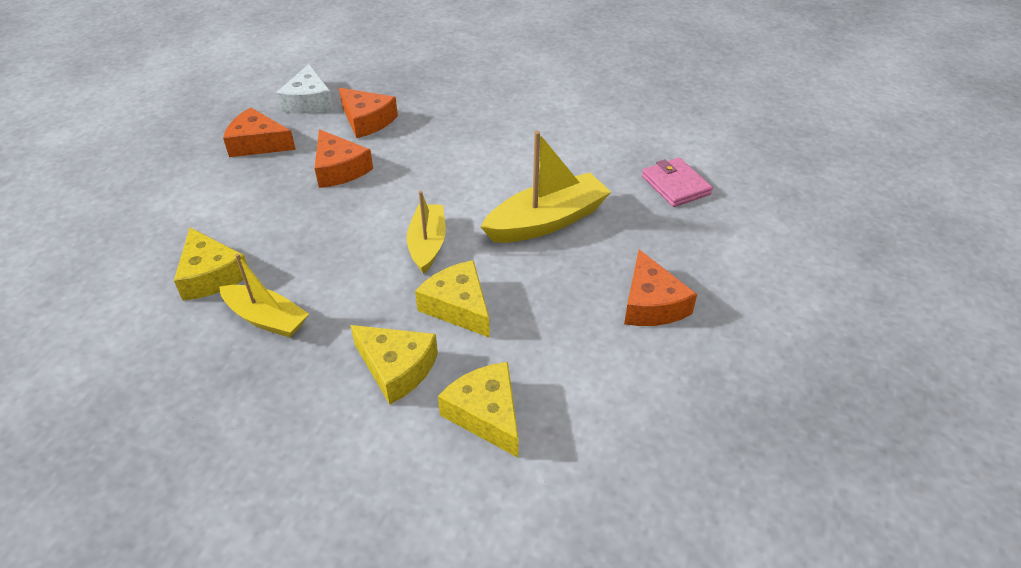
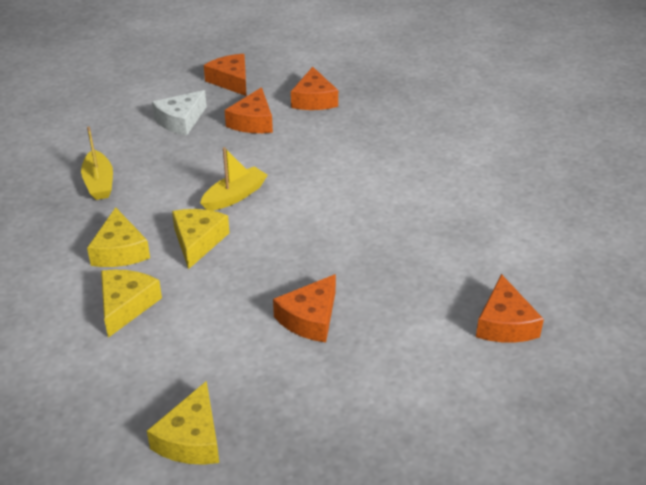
camera: 45 degrees right, 5 degrees down
yellow cheese [174,228,248,300] -> yellow cheese moved to [147,381,219,465]
white cheese [276,64,334,114] -> white cheese moved to [152,90,207,136]
yellow boat [481,131,611,243] -> none
pink wallet [642,158,713,207] -> none
none -> orange cheese [476,274,544,342]

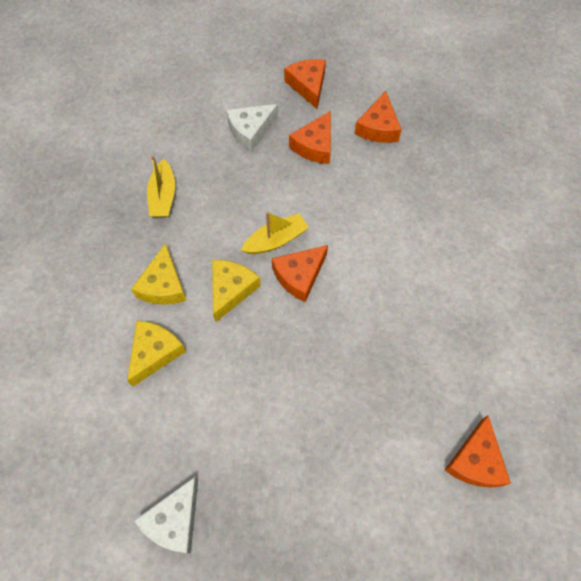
camera: 15 degrees right, 25 degrees up
yellow cheese [147,381,219,465] -> white cheese [134,477,198,553]
orange cheese [273,274,336,342] -> orange cheese moved to [272,245,328,302]

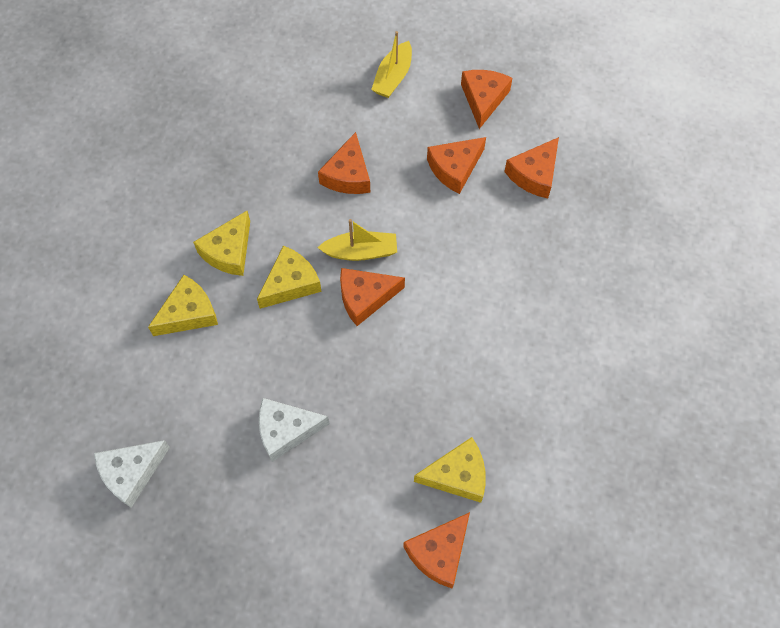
camera: 25 degrees right, 0 degrees up
yellow boat [147,155,175,217] -> yellow boat moved to [371,31,412,98]
white cheese [226,104,278,151] -> white cheese moved to [259,398,329,462]
none -> orange cheese [318,132,370,194]
none -> yellow cheese [414,437,486,503]

